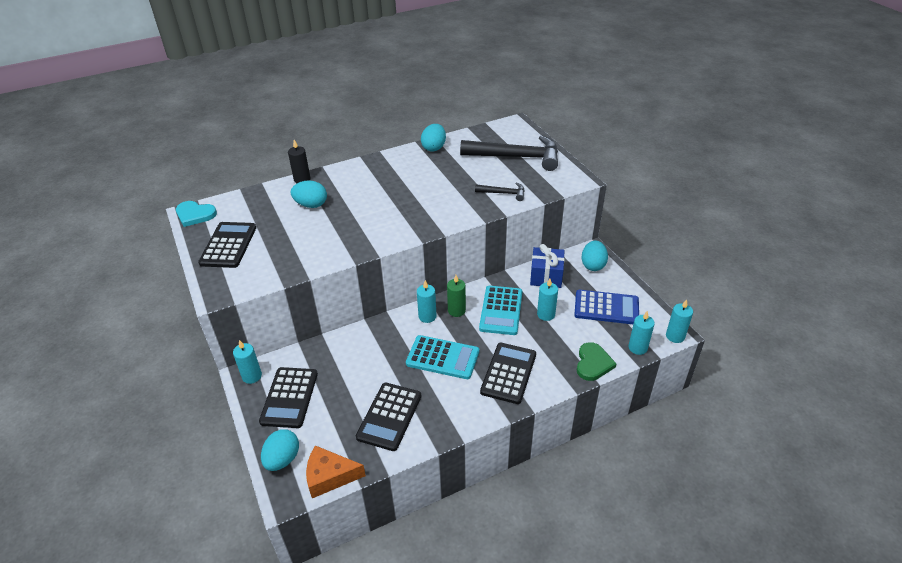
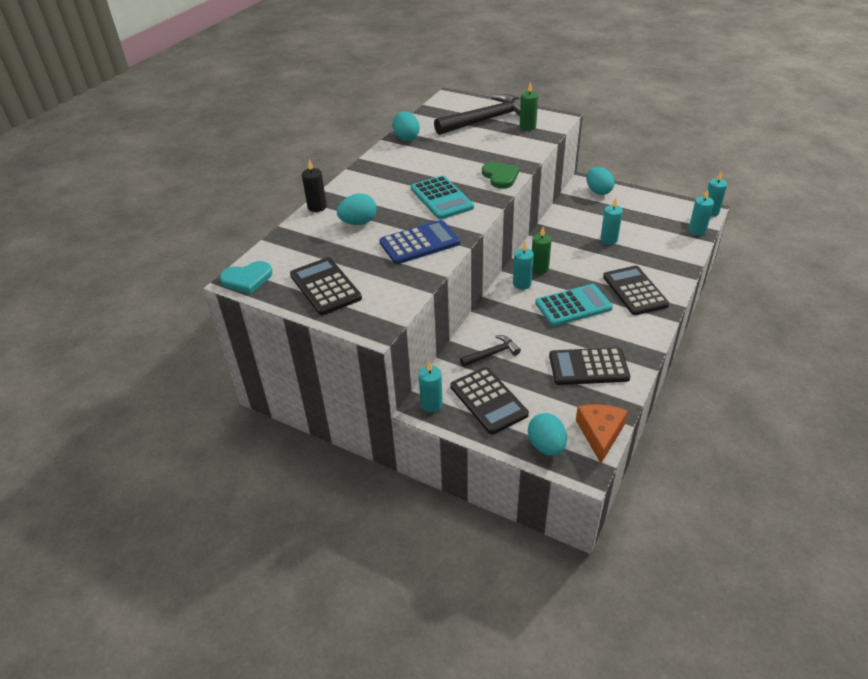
camera: 35 degrees left, 0 degrees up
orange cheese [306,446,366,498] -> orange cheese turned 135 degrees clockwise [576,404,628,463]
black calculator [356,383,421,451] -> black calculator turned 105 degrees clockwise [549,347,630,385]
black hammer [475,182,524,201] -> black hammer moved to [460,335,521,367]
turquoise calculator [479,286,522,335] -> turquoise calculator moved to [411,175,474,219]
blue gift [530,244,565,288] -> none
blue calculator [574,290,639,324] -> blue calculator moved to [379,220,460,264]
green heart [577,342,616,381] -> green heart moved to [482,162,519,189]
none -> green candle [520,82,538,131]

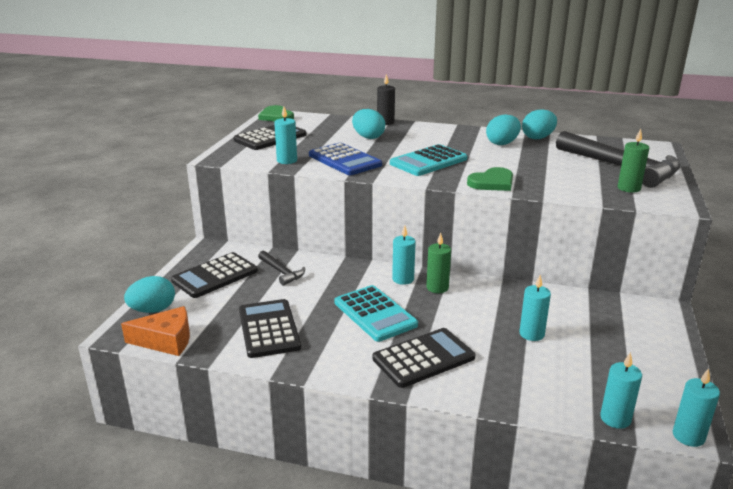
camera: 75 degrees right, 15 degrees down
turquoise heart [220,261,272,294] -> green heart [258,105,294,122]
turquoise candle [419,361,443,412] -> turquoise candle moved to [274,107,297,164]
turquoise egg [587,167,615,195] -> turquoise egg moved to [486,115,521,145]

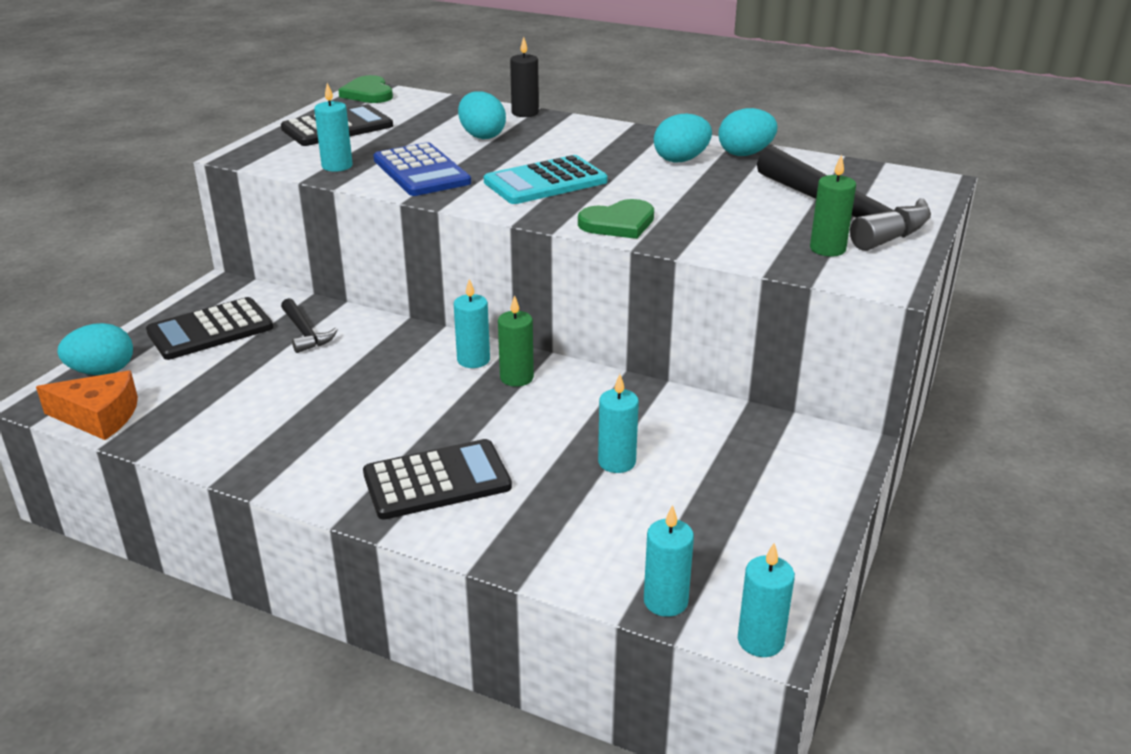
camera: 10 degrees right, 5 degrees up
black calculator [239,299,301,358] -> none
turquoise calculator [335,285,418,342] -> none

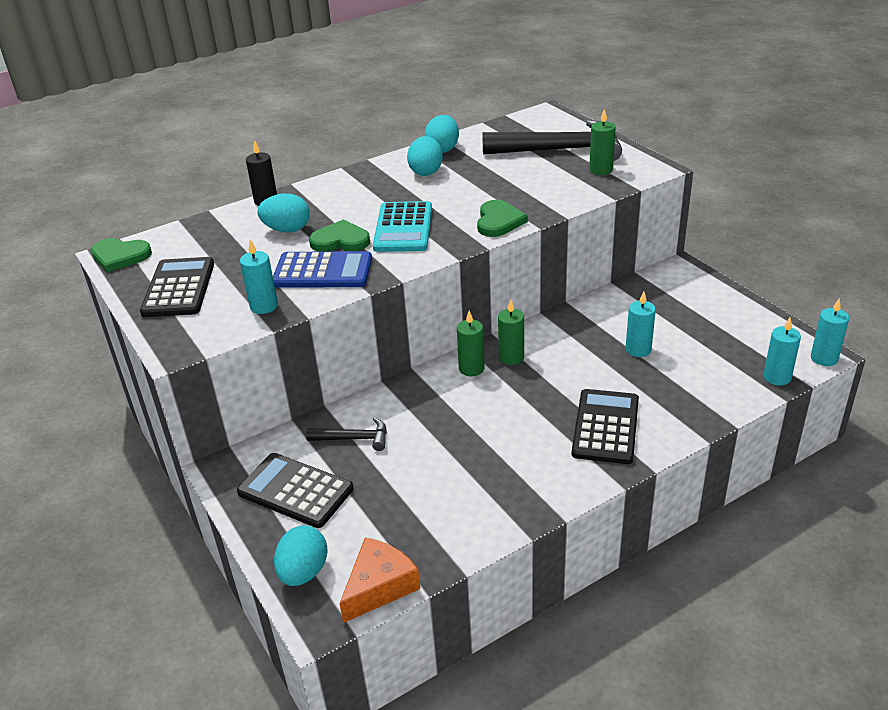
camera: 55 degrees left, 5 degrees up
black calculator [146,297,273,360] -> black calculator turned 120 degrees clockwise [237,453,354,528]
turquoise candle [454,279,490,368] -> green candle [457,311,485,376]
none -> green heart [309,219,370,252]

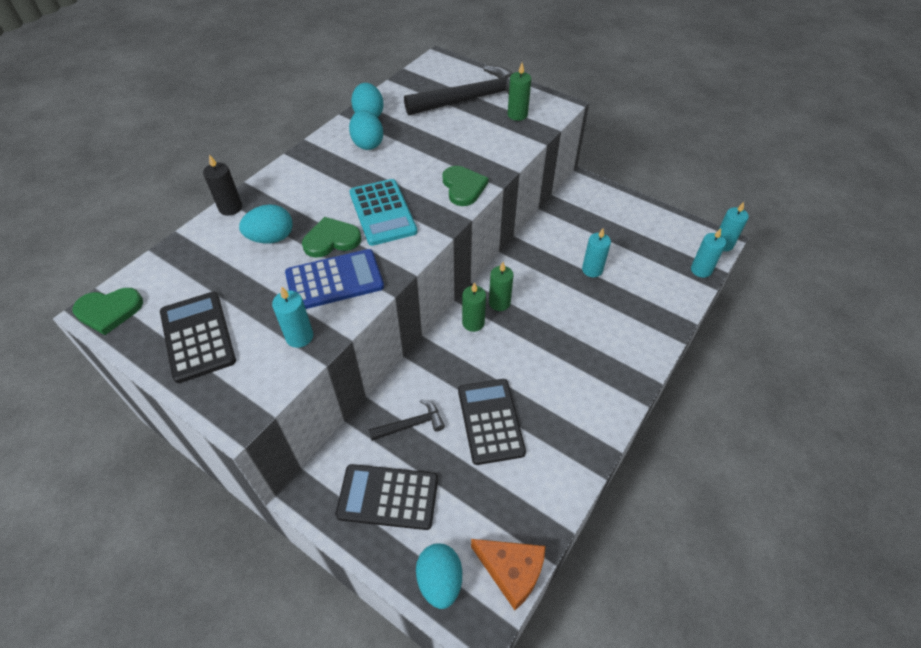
camera: 25 degrees left, 15 degrees up
orange cheese [340,538,420,623] -> orange cheese turned 105 degrees clockwise [471,539,545,610]
black calculator [572,389,639,464] -> black calculator moved to [458,379,526,465]

